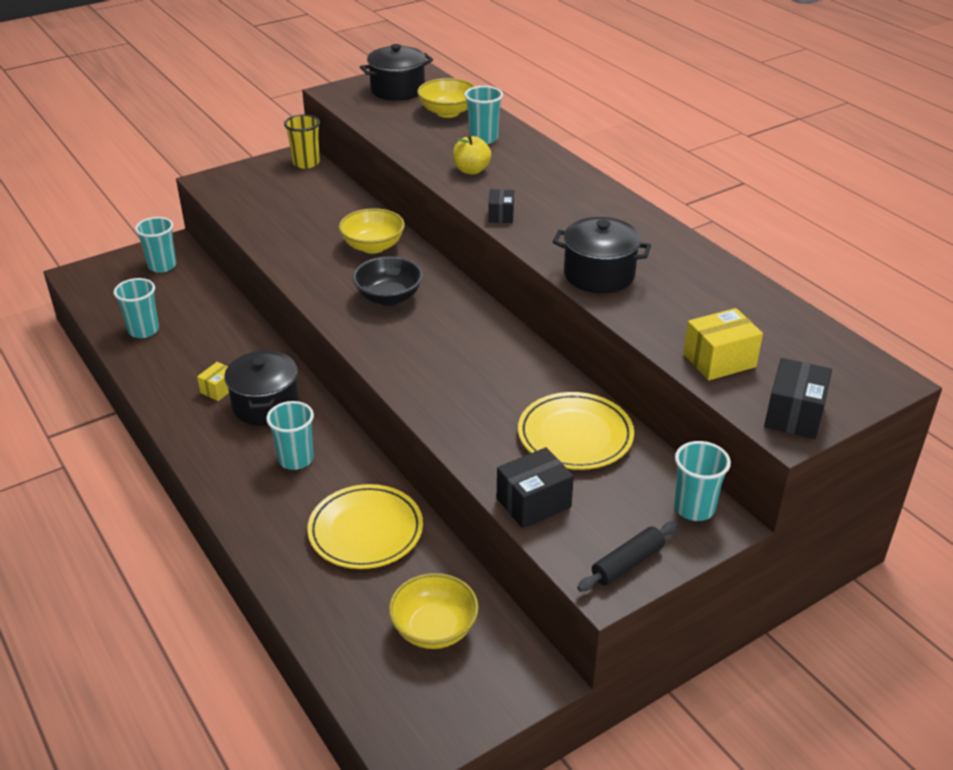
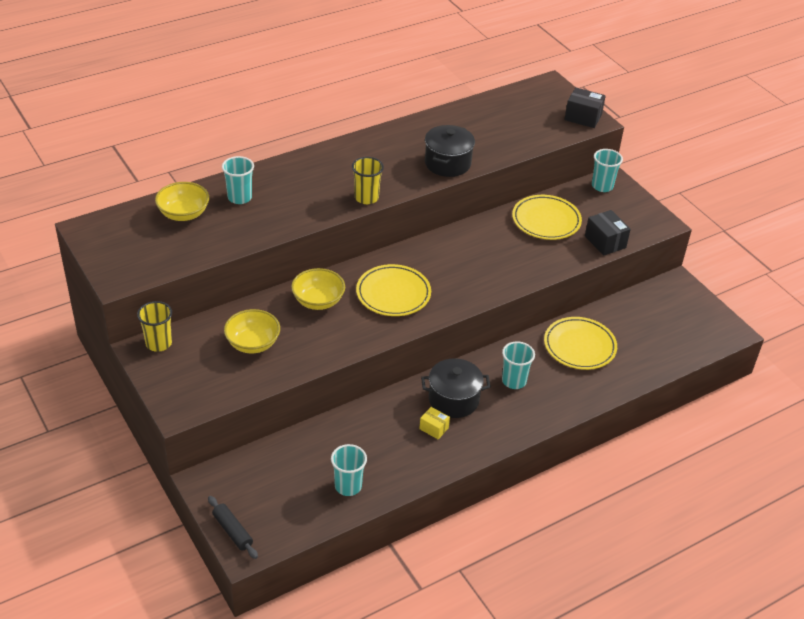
camera: 90 degrees left, 5 degrees up
turquoise cup [135,217,176,273] -> none
black bowl [353,256,423,306] -> yellow plate [356,264,431,316]
black pot [360,44,433,101] -> none
yellow bowl [389,573,479,649] -> yellow bowl moved to [224,309,280,353]
yellow apple [453,134,491,175] -> none
black box [488,189,514,223] -> yellow cup [352,157,384,204]
black rolling pin [577,522,677,592] -> black rolling pin moved to [208,496,258,559]
yellow box [683,308,763,381] -> none

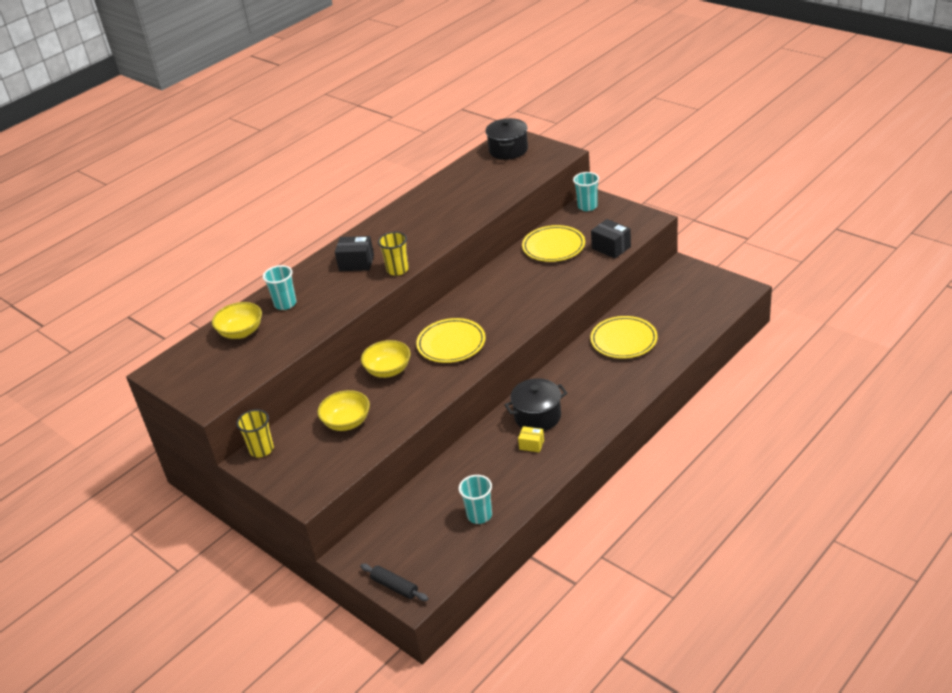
camera: 10 degrees left, 5 degrees down
black pot [425,125,475,177] -> black pot moved to [485,118,528,160]
turquoise cup [502,341,535,389] -> none
black box [565,87,606,128] -> black box moved to [335,236,374,271]

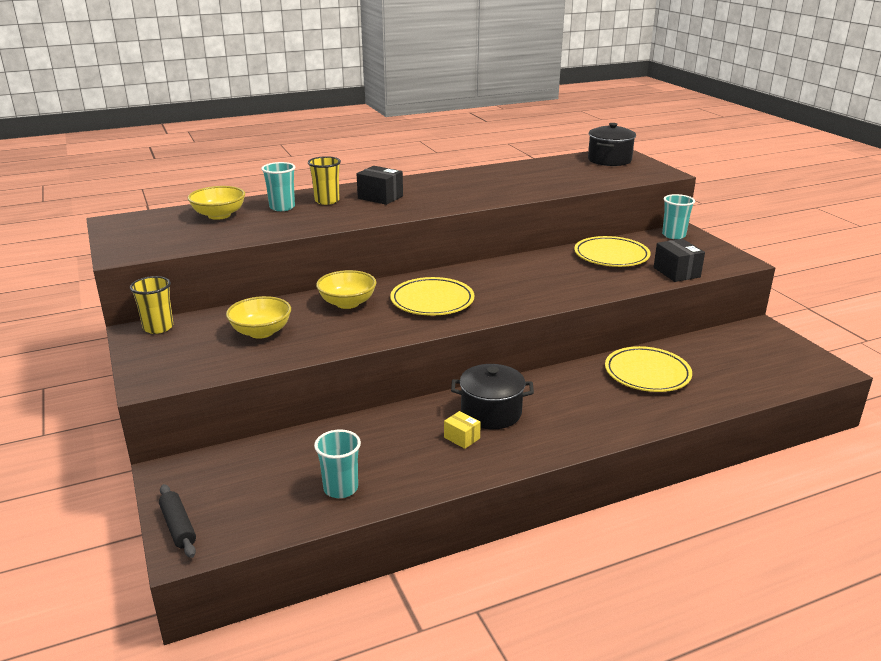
camera: 20 degrees right, 10 degrees down
yellow cup [378,232,409,276] -> yellow cup moved to [308,156,341,205]

